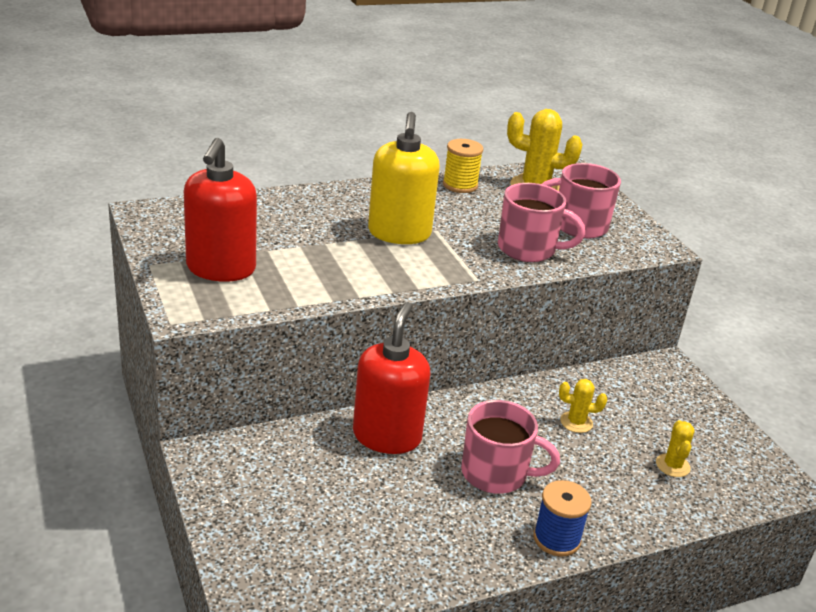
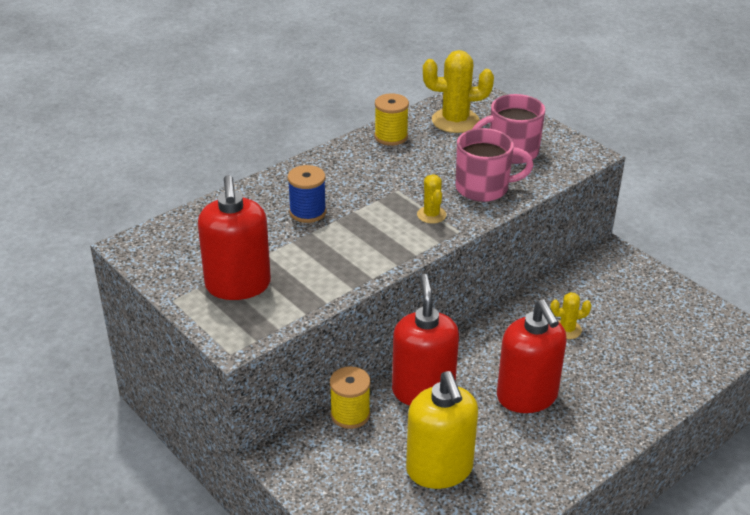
camera: 15 degrees left, 5 degrees up
yellow soap dispenser [368,112,440,244] -> yellow soap dispenser moved to [406,371,478,489]
pink mug [461,400,560,494] -> red soap dispenser [497,299,567,413]
blue spool [533,480,592,557] -> blue spool moved to [287,165,326,223]
yellow cactus [656,420,695,477] -> yellow cactus moved to [417,174,446,224]
none -> yellow spool [330,366,371,429]

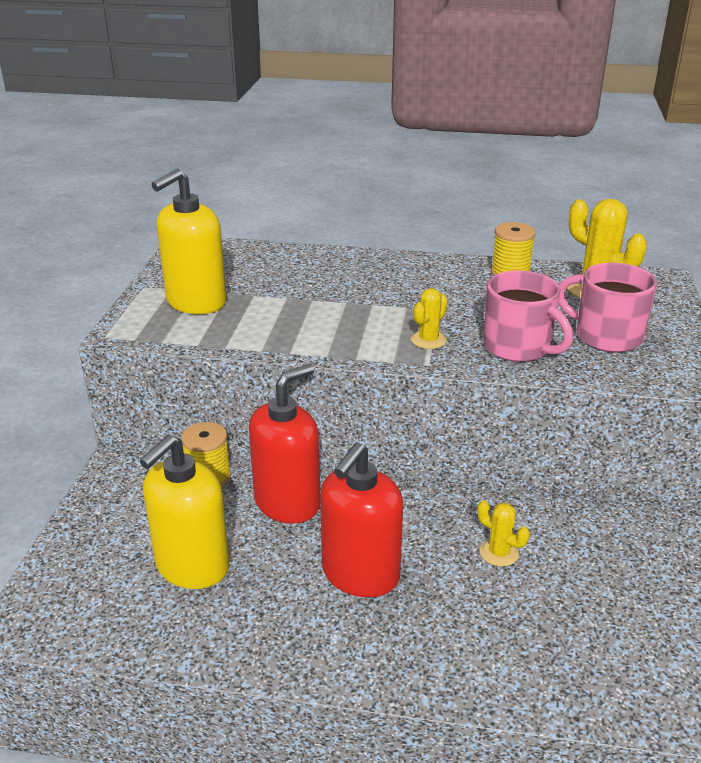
camera: 50 degrees right, 5 degrees down
red soap dispenser [198,175,271,300] -> yellow soap dispenser [151,169,227,314]
blue spool [287,165,326,223] -> none

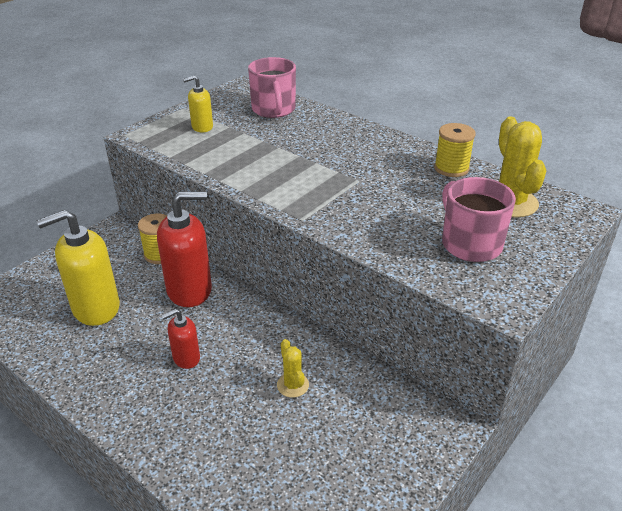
camera: 30 degrees right, 5 degrees up
yellow soap dispenser [151,169,227,314] -> yellow soap dispenser [183,75,213,133], size x0.52
red soap dispenser [320,442,403,597] -> red soap dispenser [162,309,200,369], size x0.52
yellow cactus [411,288,448,349] -> none
pink mug [483,270,573,362] -> pink mug moved to [248,57,296,118]

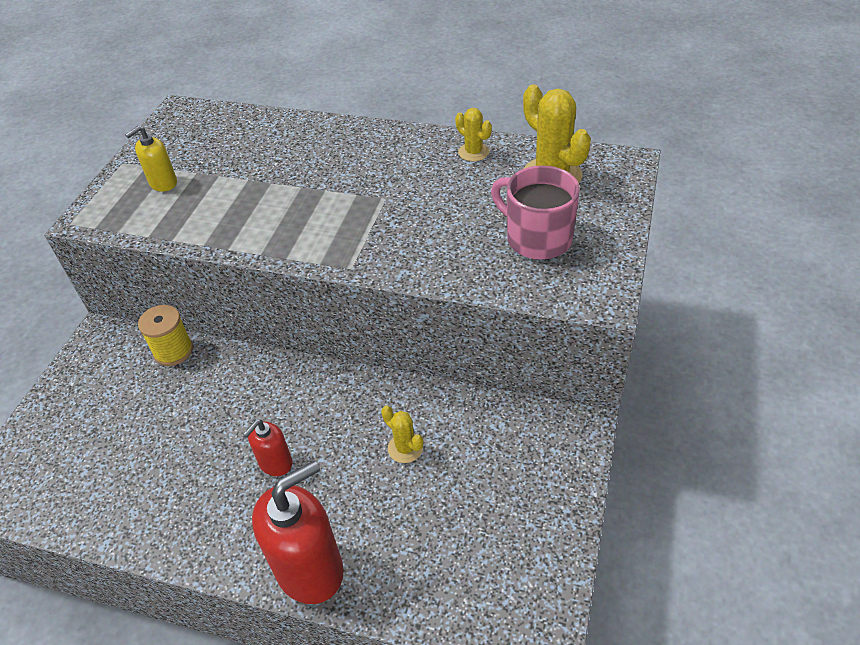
camera: 20 degrees left, 10 degrees up
yellow soap dispenser [36,210,120,326] -> none
red soap dispenser [157,191,212,307] -> red soap dispenser moved to [252,460,343,604]
pink mug [248,57,296,118] -> none
yellow spool [434,123,476,177] -> yellow cactus [455,108,492,161]

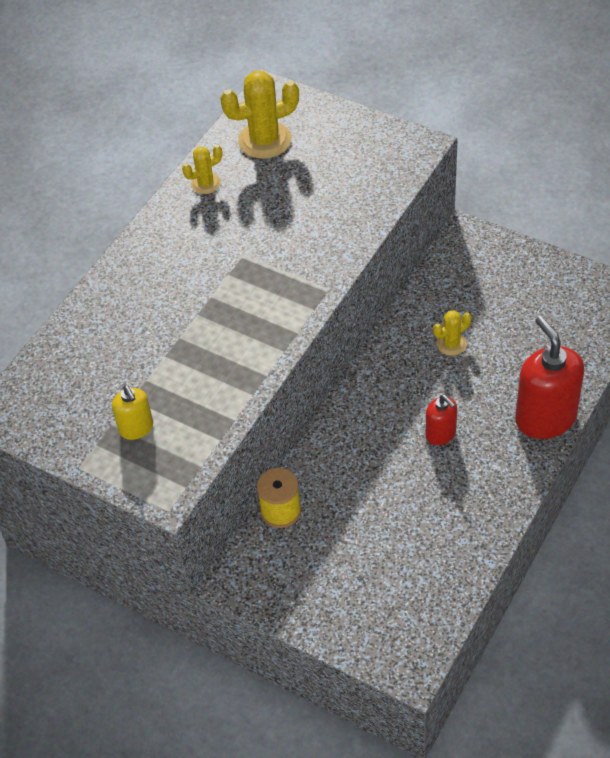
camera: 75 degrees left, 5 degrees up
pink mug [491,165,580,260] -> none

